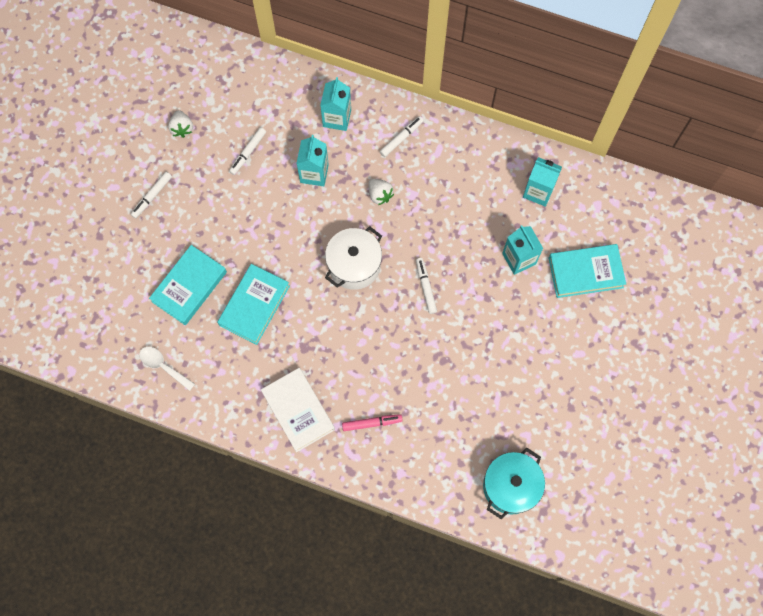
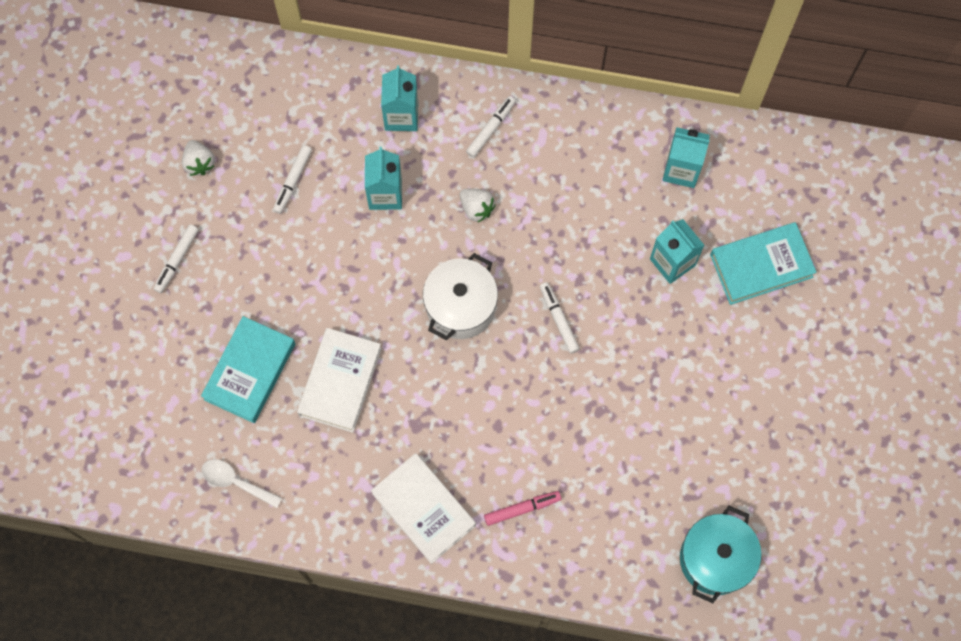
camera: 10 degrees left, 0 degrees up
turquoise book [217,264,290,345] -> white book [297,328,382,433]

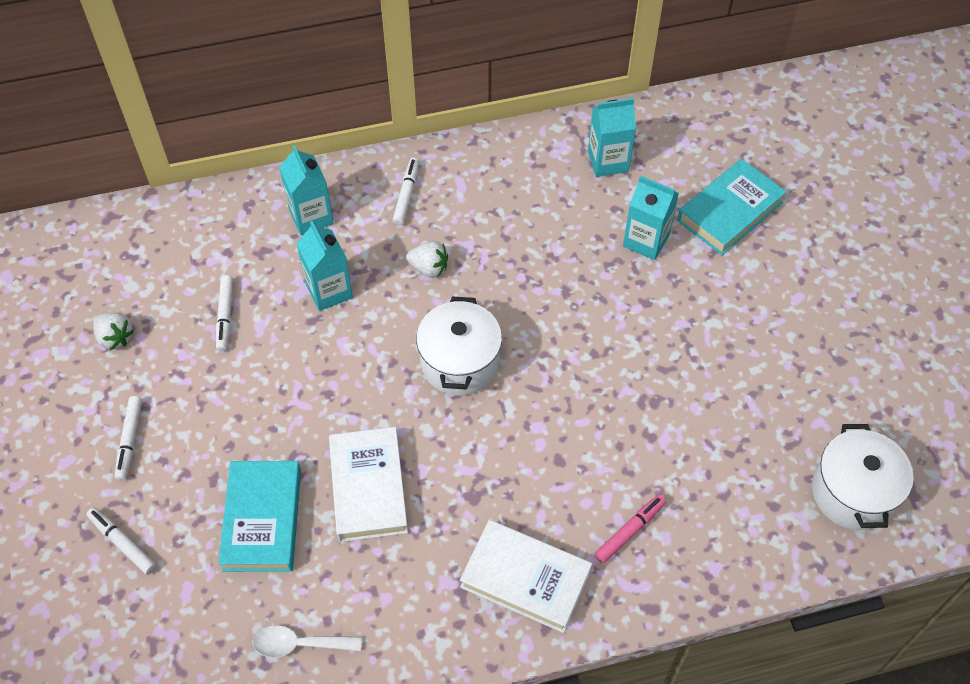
camera: 25 degrees left, 15 degrees down
white marker [540,282,580,354] -> white marker moved to [86,507,156,575]
turquoise pot [680,506,762,603] -> white pot [812,424,914,530]

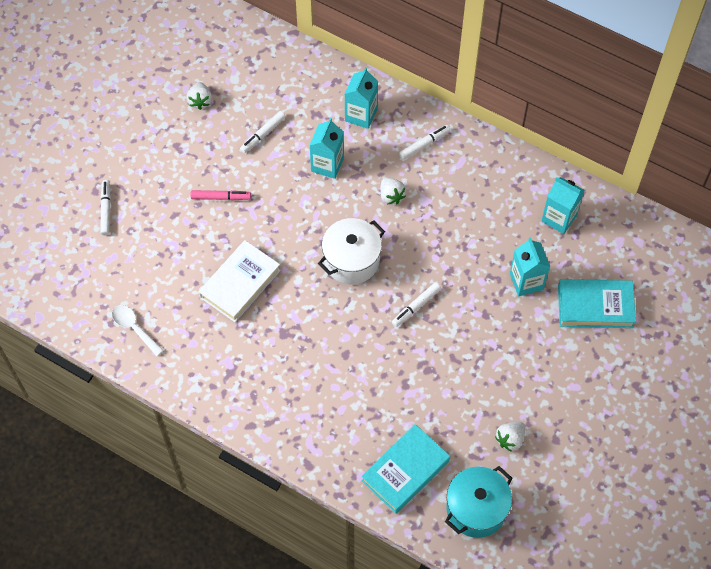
camera: 45 degrees right, 5 degrees up
white marker [115,396,142,481] -> white marker moved to [392,282,441,327]
turquoise book [218,461,301,572] -> turquoise book moved to [361,424,450,514]
white book [460,520,592,633] -> none
pink marker [595,494,666,564] -> pink marker moved to [191,190,251,201]
white pot [812,424,914,530] -> turquoise pot [445,466,512,538]
none -> white strawberry [495,422,525,452]

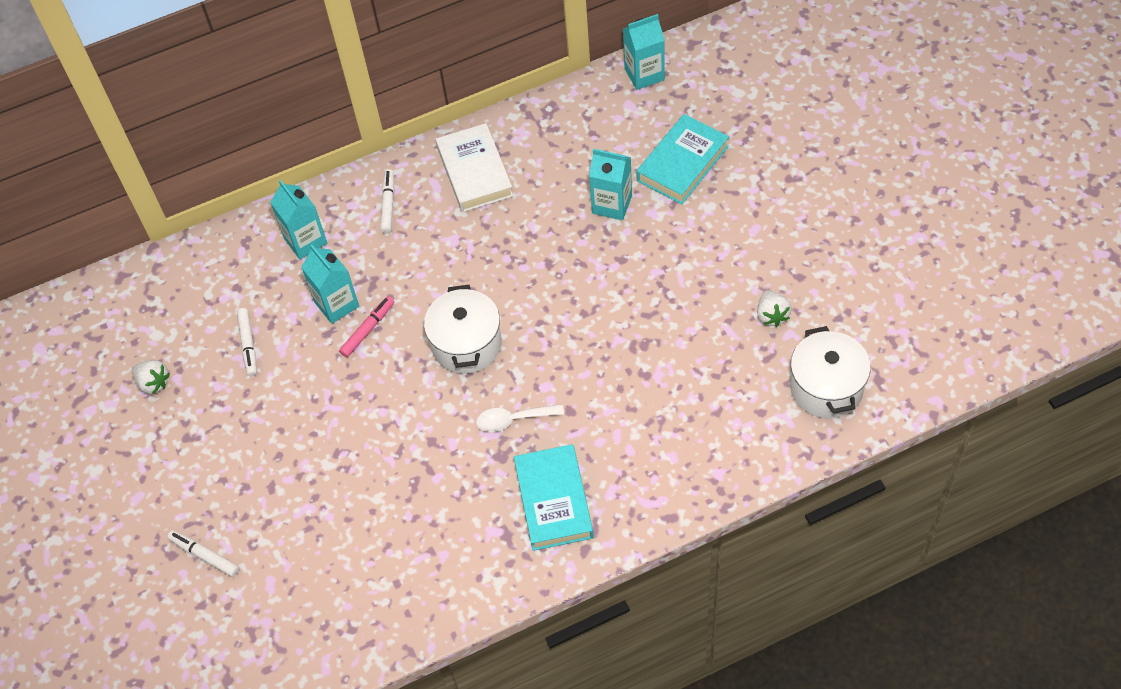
camera: 50 degrees left, 5 degrees down
white spoon [112,305,164,356] -> white spoon moved to [476,404,564,432]
pink marker [191,190,251,201] -> pink marker moved to [339,296,394,357]
white book [199,240,281,322] -> white book moved to [436,123,513,212]
turquoise book [361,424,450,514] -> turquoise book moved to [514,444,594,551]
white strawberry [380,177,406,205] -> none
white marker [392,282,441,327] -> none
turquoise pot [445,466,512,538] -> white pot [790,326,871,419]
turquoise carton [541,177,584,234] -> turquoise carton moved to [623,14,665,90]

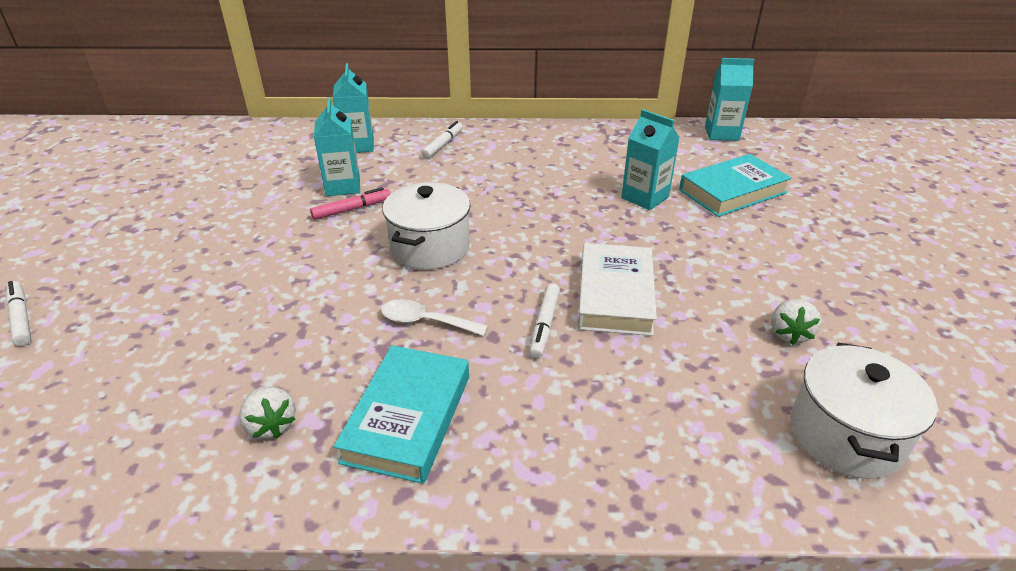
camera: 20 degrees right, 20 degrees down
white strawberry [132,360,170,395] -> white strawberry moved to [239,386,296,439]
white marker [237,308,257,376] -> white marker moved to [529,283,560,358]
white book [436,123,513,212] -> white book moved to [578,243,657,336]

